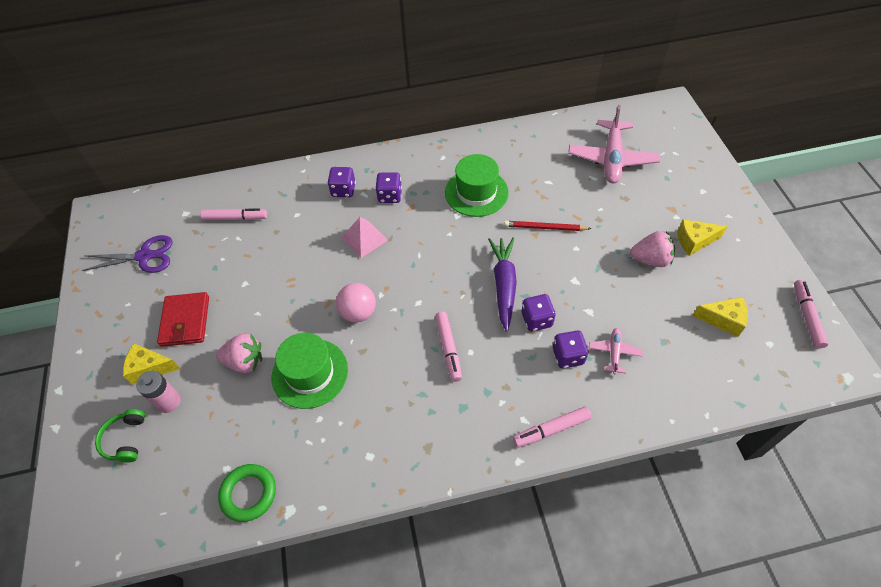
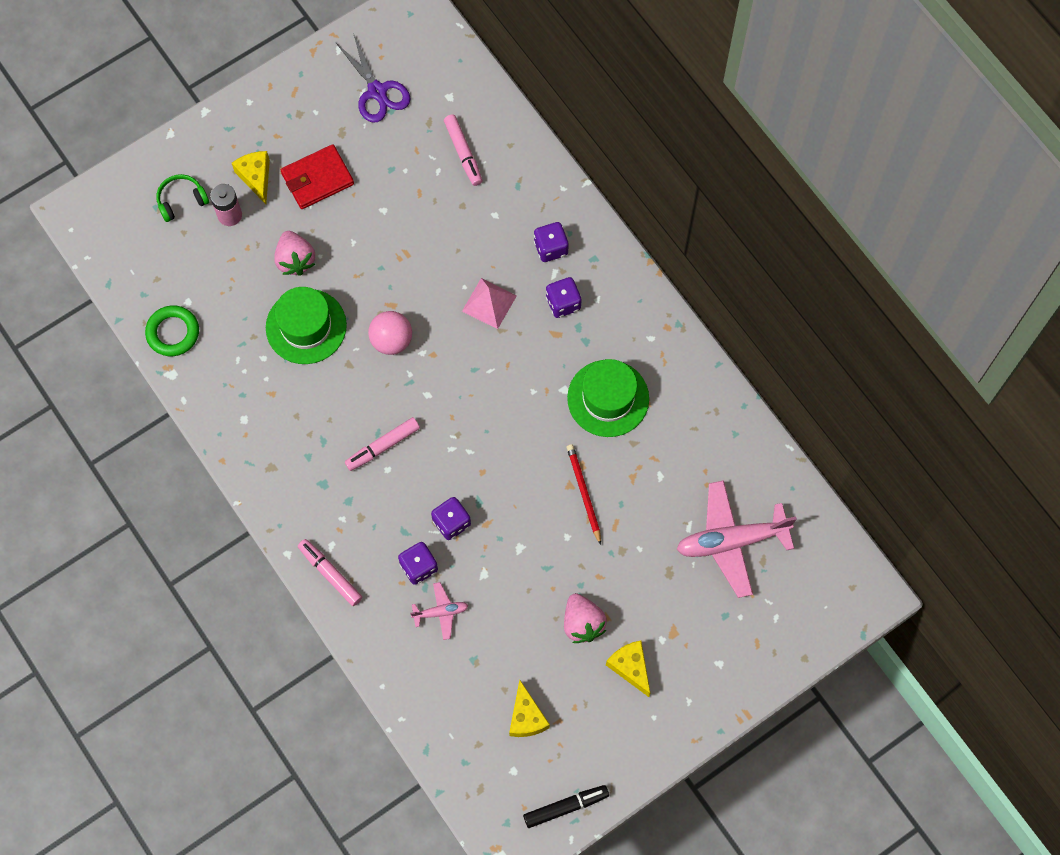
camera: 65 degrees right, 15 degrees up
purple carrot [488,238,517,332] -> none
pink marker [794,280,829,349] -> black marker [523,785,609,828]

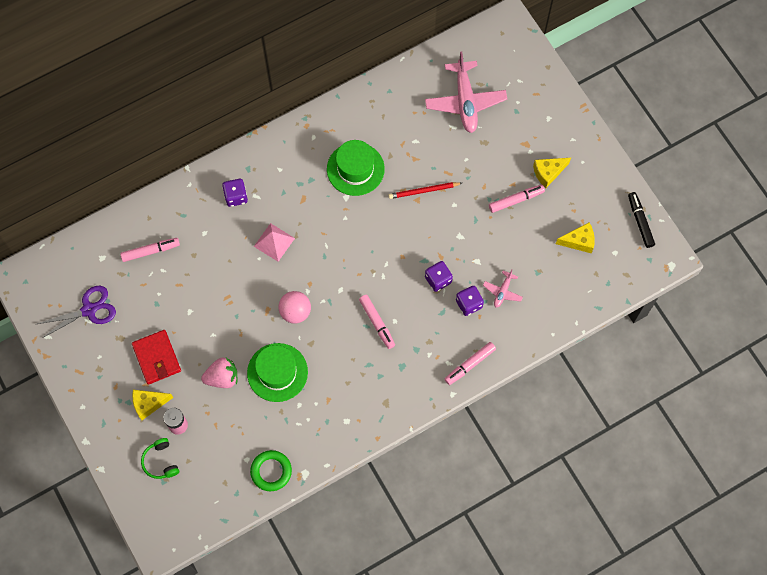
camera: 85 degrees left, 0 degrees up
pink plane [410,582,468,640] -> pink plane turned 150 degrees counterclockwise [483,269,523,308]
purple dice [546,277,582,318] -> none
pink strawberry [564,593,607,643] -> pink marker [489,185,545,213]

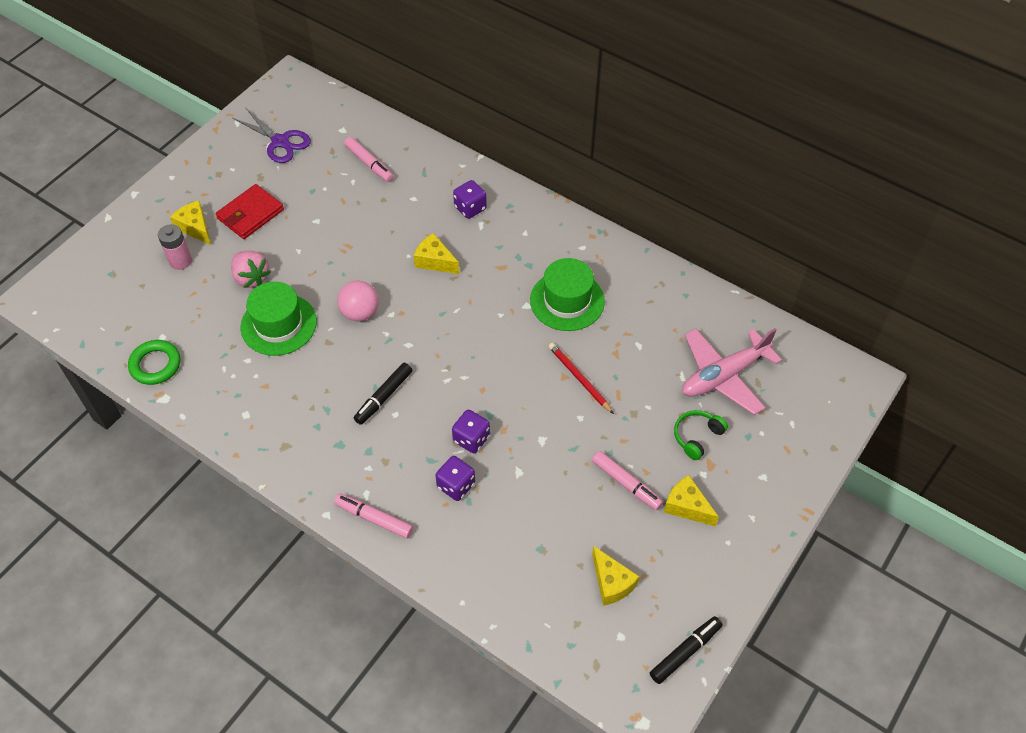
camera: 65 degrees right, 15 degrees down
green headphones [141,438,179,479] -> green headphones moved to [674,410,728,460]
pink pyramid [254,223,295,262] -> yellow cheese [413,233,459,274]
pink marker [359,295,395,349] -> black marker [354,363,412,425]
pink plane [483,269,523,308] -> none

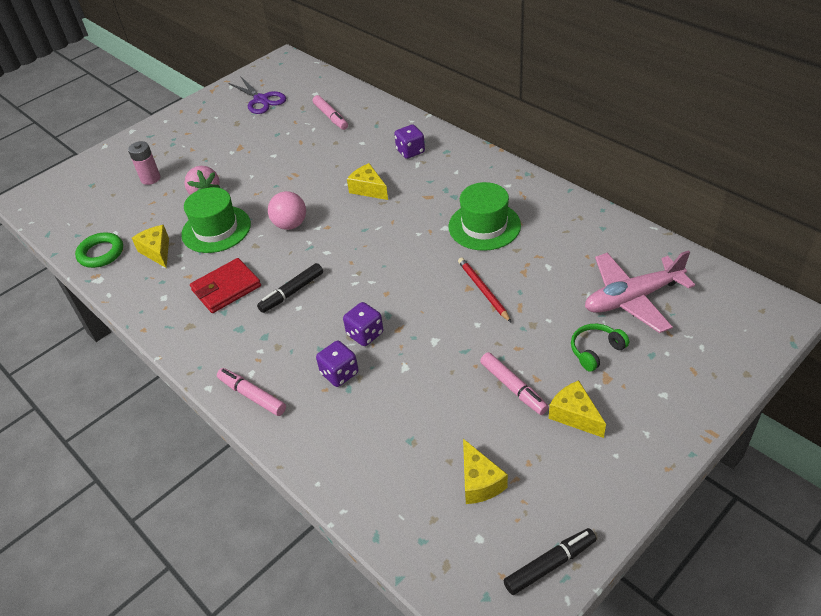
camera: 15 degrees right, 10 degrees down
yellow cheese [170,200,211,245] -> yellow cheese moved to [132,225,169,268]
red wallet [216,184,284,239] -> red wallet moved to [190,258,261,313]

